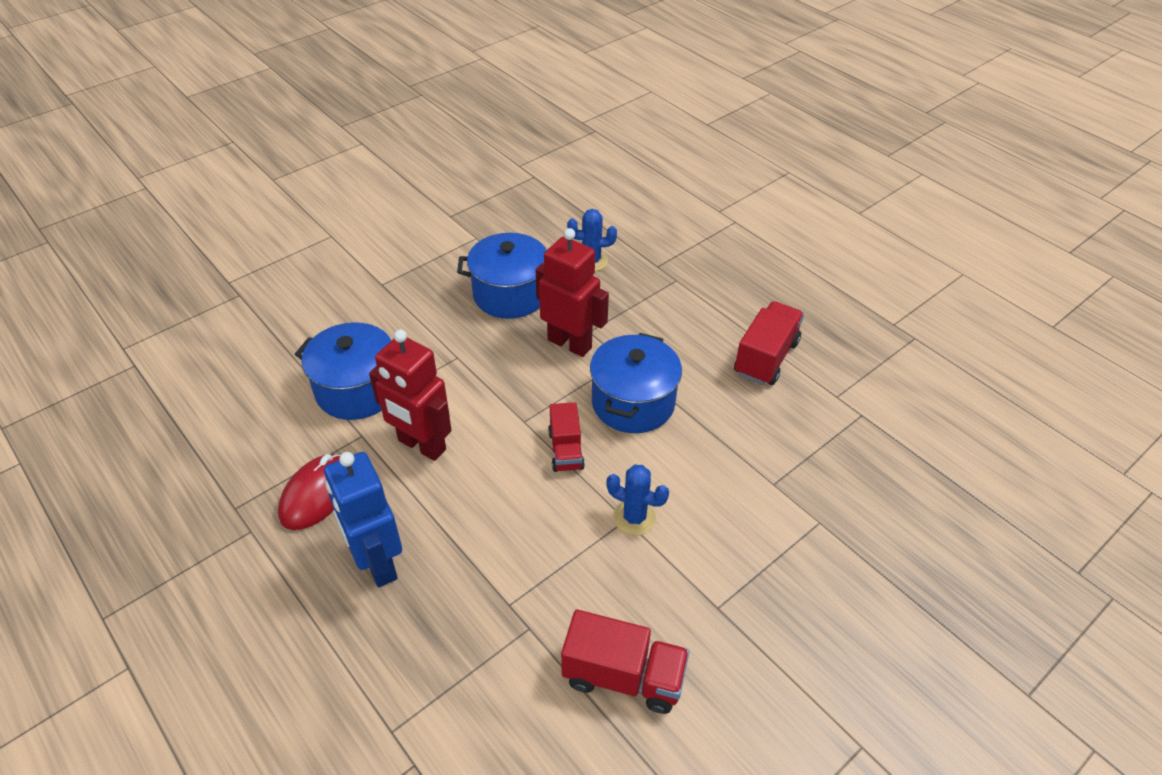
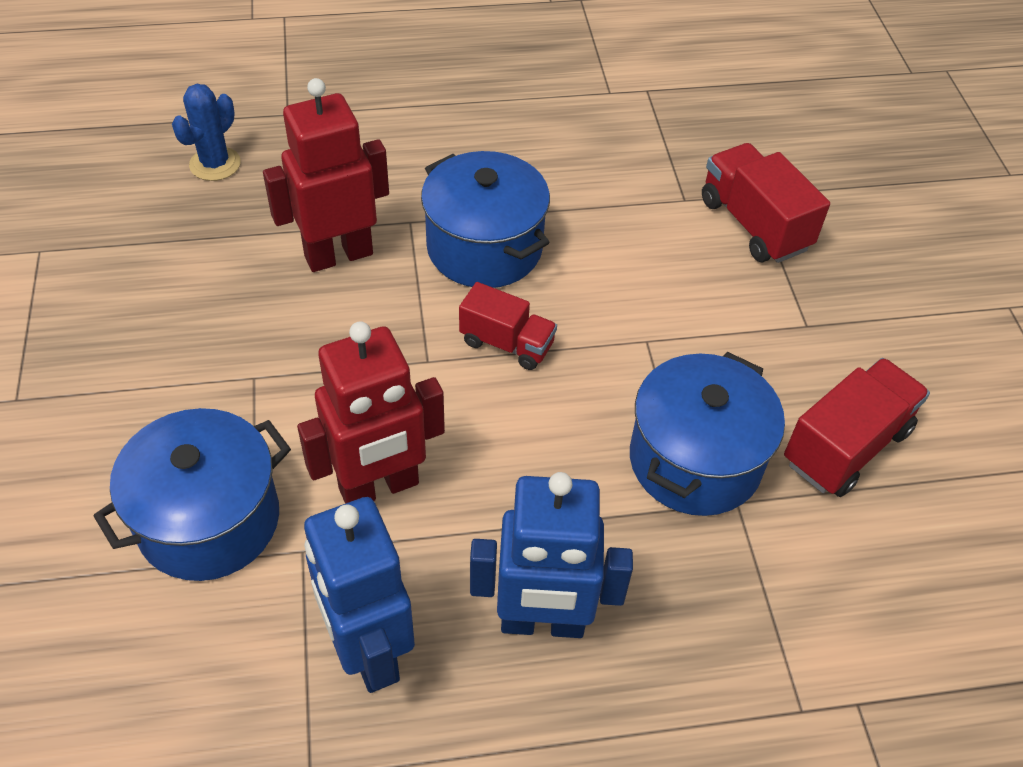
camera: 60 degrees left, 5 degrees up
red mouse [278,454,340,530] -> blue robot [304,497,415,693]
blue pot [457,233,547,319] -> blue pot moved to [630,352,785,516]
blue cactus [607,465,669,535] -> none
red truck [734,301,804,385] -> red truck moved to [702,143,830,263]

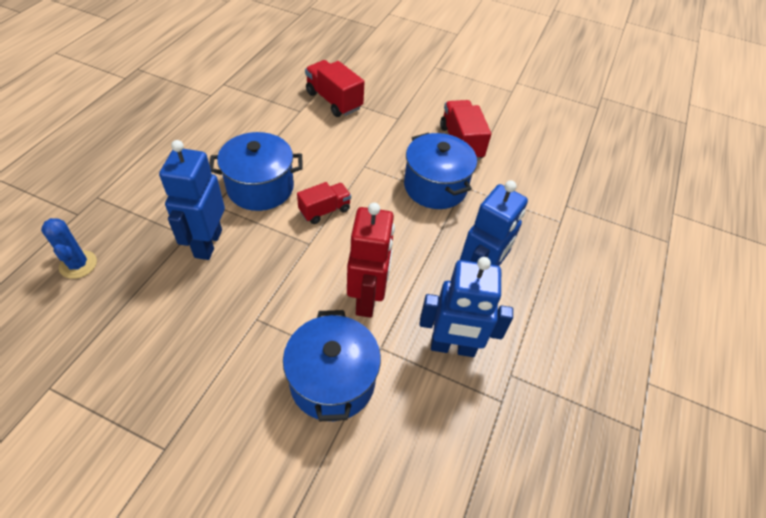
camera: 60 degrees left, 0 degrees up
red robot [263,78,389,272] -> blue robot [159,140,225,260]
red truck [702,143,830,263] -> red truck turned 45 degrees clockwise [305,60,364,117]

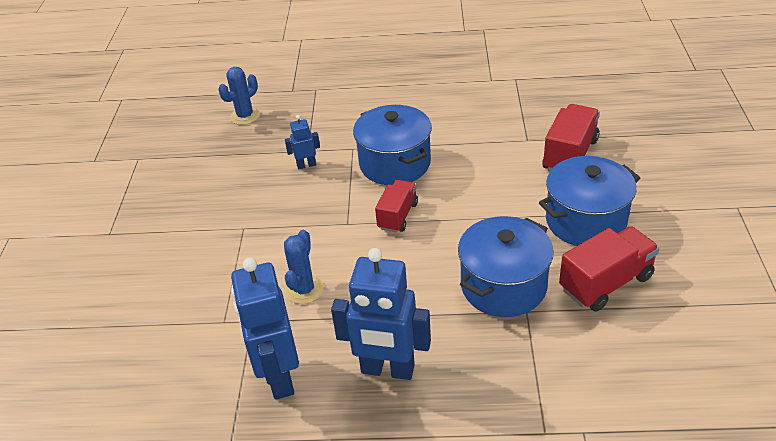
camera: 75 degrees right, 10 degrees down
blue robot [159,140,225,260] -> blue robot [285,115,320,169], size x0.47
blue pot [283,310,381,422] -> blue pot moved to [539,156,640,246]
red truck [297,182,351,224] -> red truck turned 105 degrees counterclockwise [375,180,418,233]
red robot [347,203,395,318] -> blue cactus [284,230,324,304]

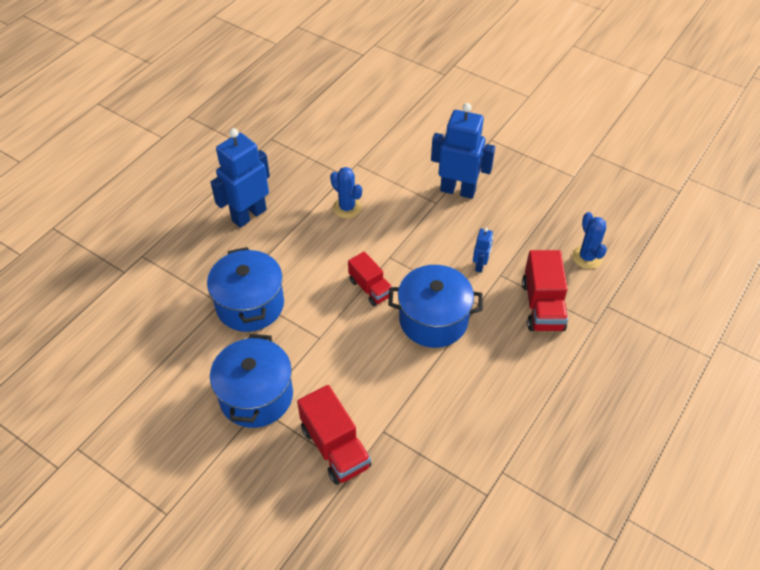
camera: 120 degrees right, 10 degrees up
blue robot [231,258,299,400] -> blue robot moved to [431,103,495,199]
red truck [559,226,659,311] -> red truck moved to [522,250,568,331]

